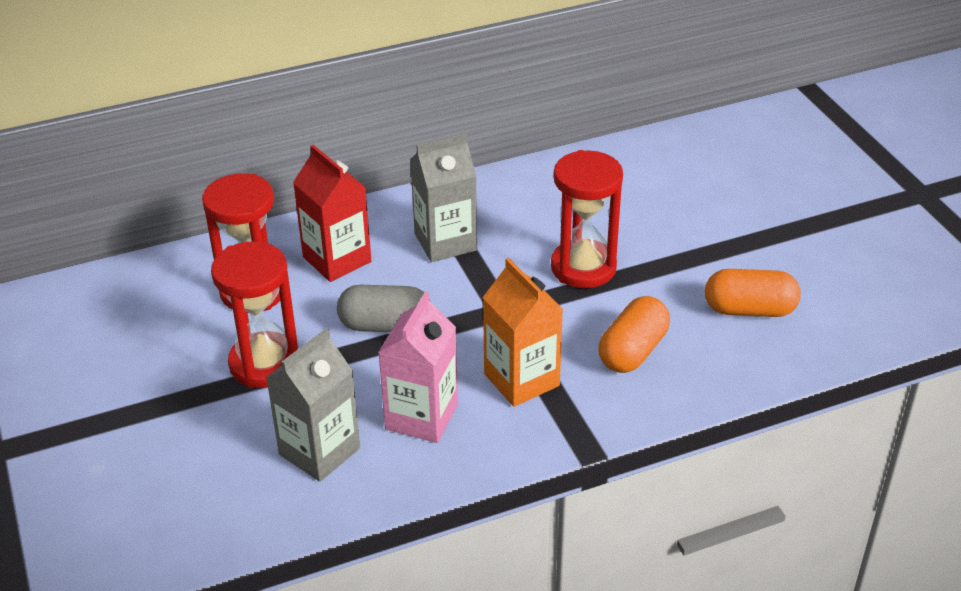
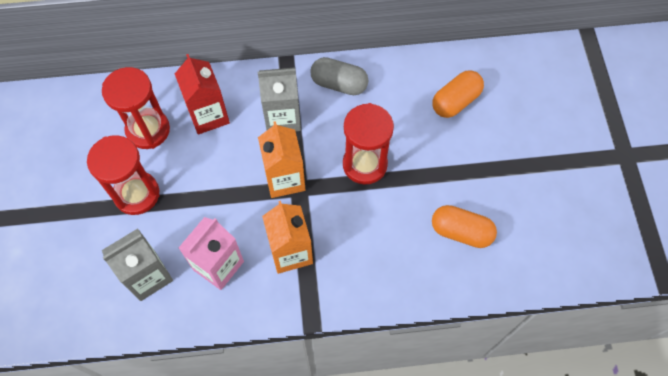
camera: 15 degrees right, 25 degrees up
grey capsule [337,285,431,332] -> grey capsule moved to [310,57,369,95]
orange capsule [598,296,670,373] -> orange capsule moved to [433,70,484,118]
none -> orange carton [258,121,306,198]

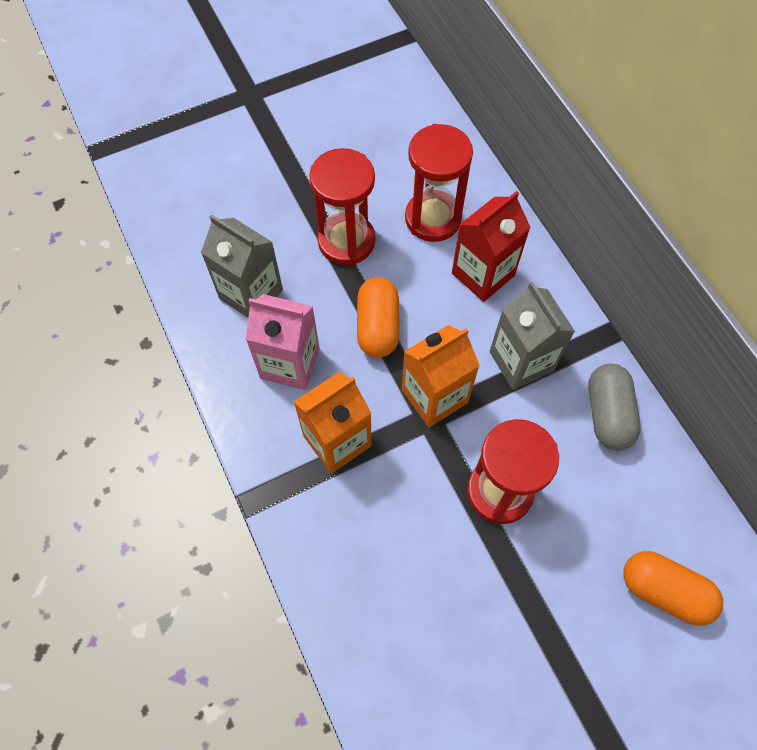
camera: 70 degrees right, 0 degrees up
orange capsule [432,205,497,248] -> orange capsule moved to [357,277,399,358]

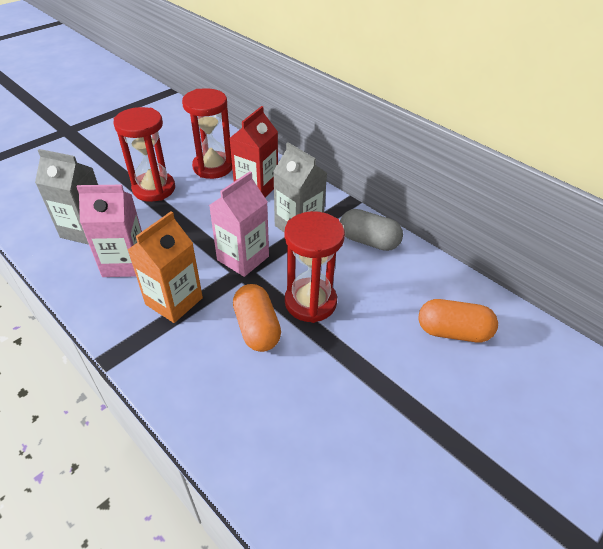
camera: 20 degrees left, 20 degrees down
orange capsule [357,277,399,358] -> orange capsule moved to [233,284,281,352]
orange carton [402,325,480,427] -> pink carton [209,171,269,277]
grey capsule [588,364,641,450] -> grey capsule turned 45 degrees counterclockwise [340,209,403,251]

